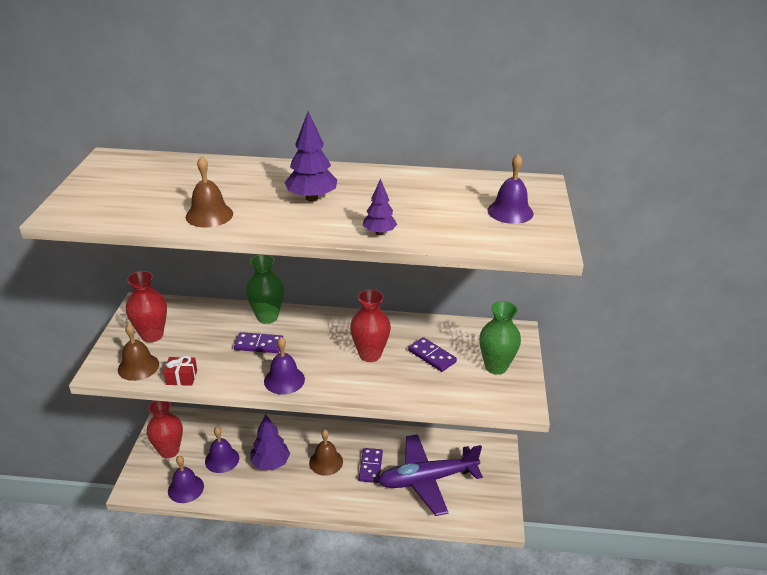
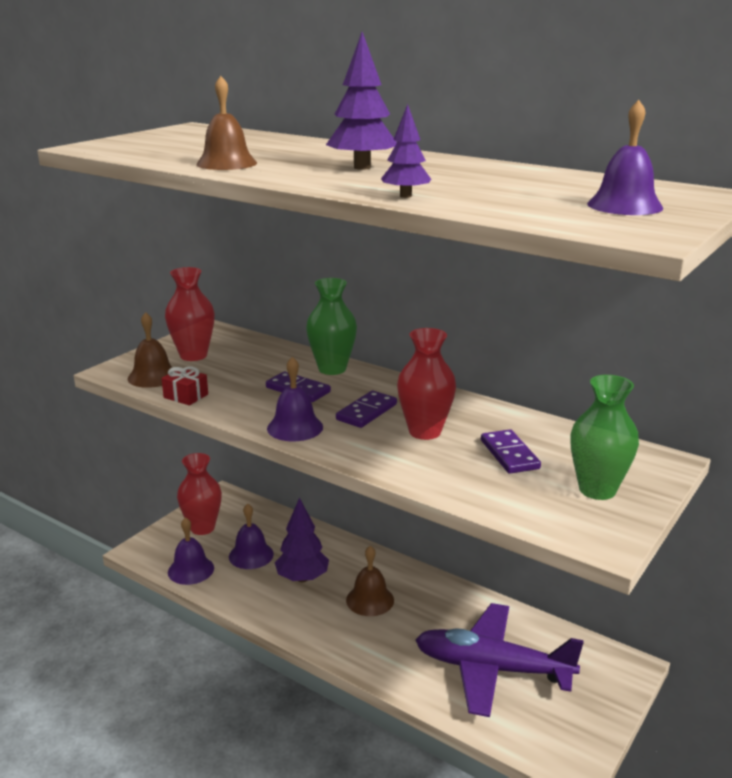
camera: 30 degrees right, 10 degrees down
purple domino [359,448,383,483] -> purple domino moved to [336,391,397,428]

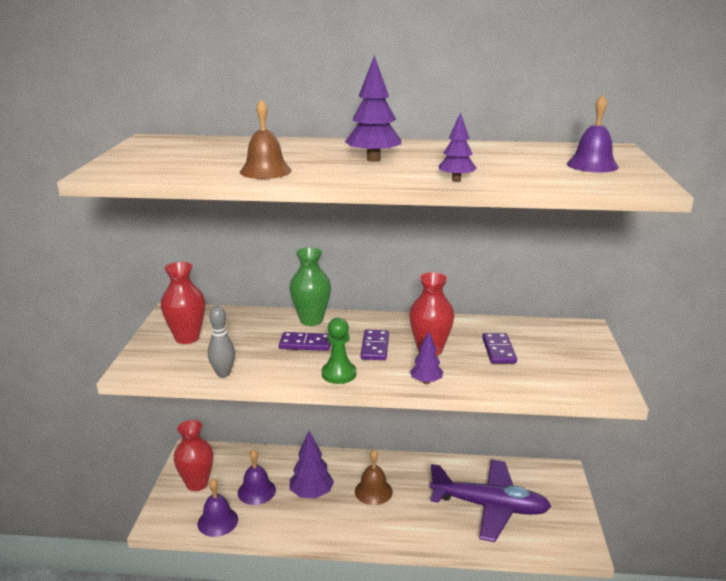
camera: 30 degrees left, 0 degrees up
brown bell [128,312,173,388] -> none
red gift [161,367,208,405] -> grey bowling pin [208,306,235,378]
purple bell [267,357,323,441] -> green pawn [322,318,356,384]
purple plane [415,603,584,717] -> purple plane turned 150 degrees counterclockwise [430,460,551,542]
purple domino [481,430,541,474] -> purple domino turned 45 degrees clockwise [482,333,517,364]
green vase [570,375,639,500] -> none
none -> purple tree [410,331,443,384]

